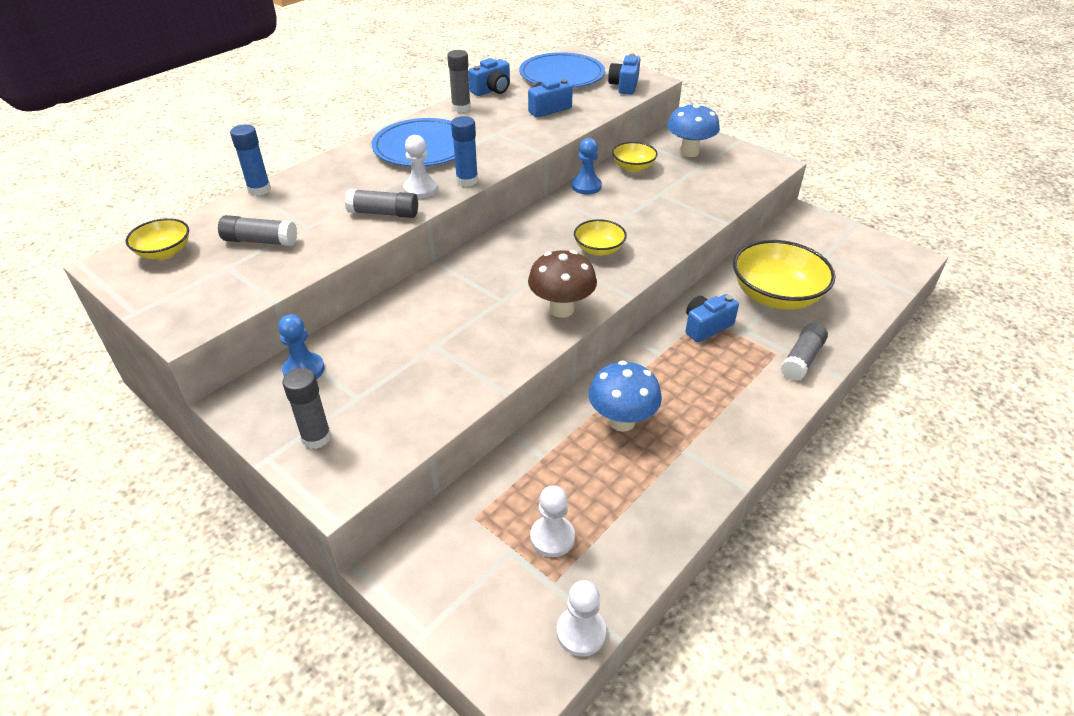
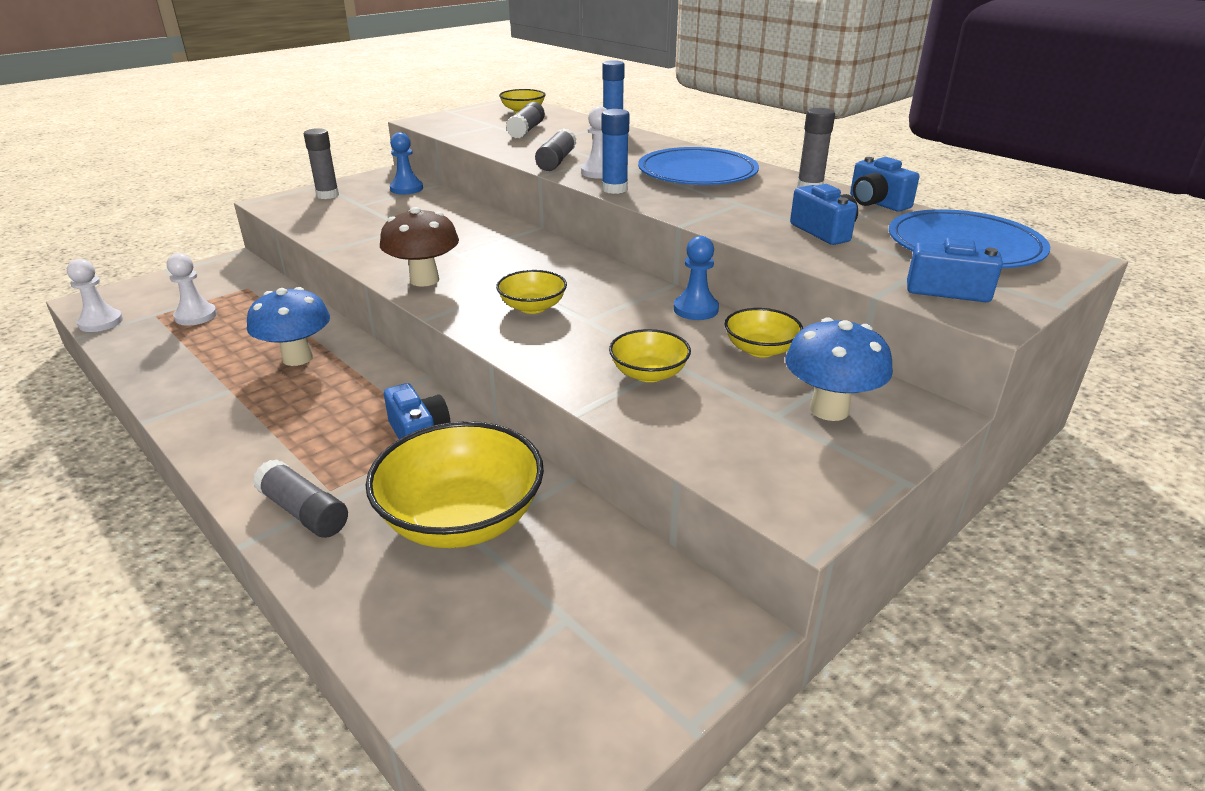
camera: 95 degrees right, 10 degrees down
none -> yellow bowl [609,329,691,382]

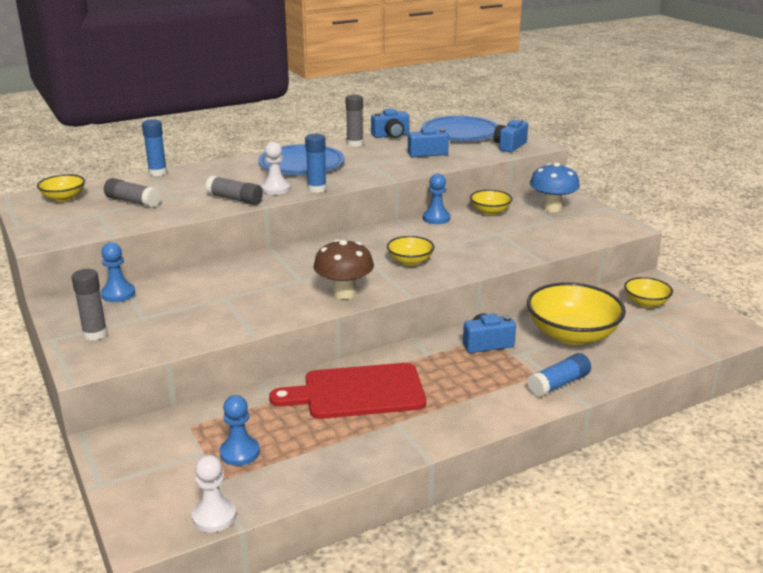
camera: 75 degrees left, 5 degrees down
white pawn [167,253,217,326] -> blue pawn [220,395,260,466]
blue mushroom [247,287,330,366] -> red cutting board [269,363,426,419]
grey glue stick [253,459,348,538] -> blue glue stick [527,353,591,397]
yellow bowl [609,329,691,382] -> yellow bowl moved to [624,277,673,307]

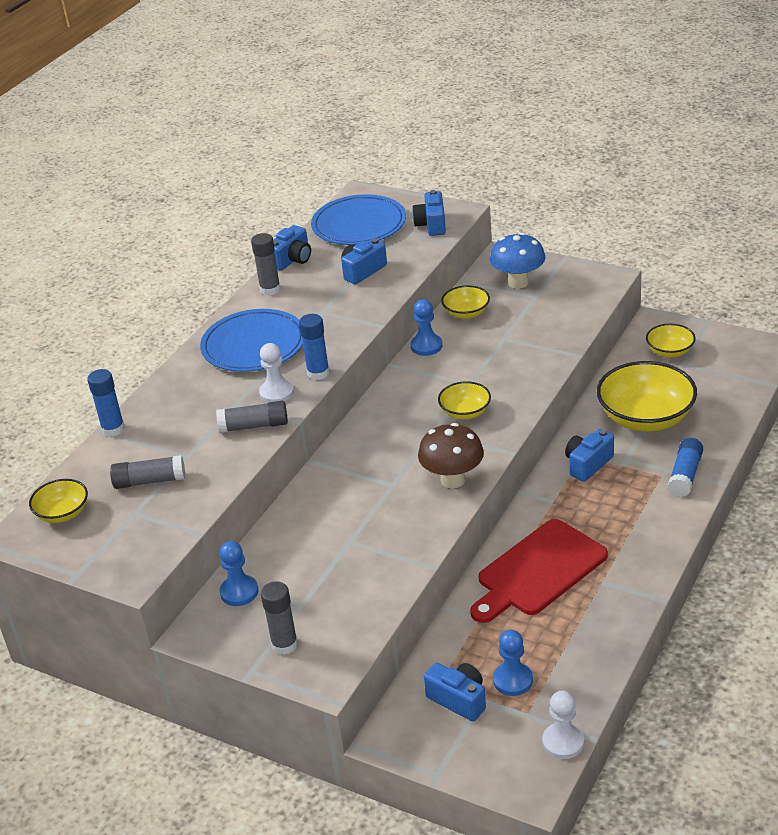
camera: 30 degrees left, 10 degrees up
none -> blue camera [424,663,486,721]

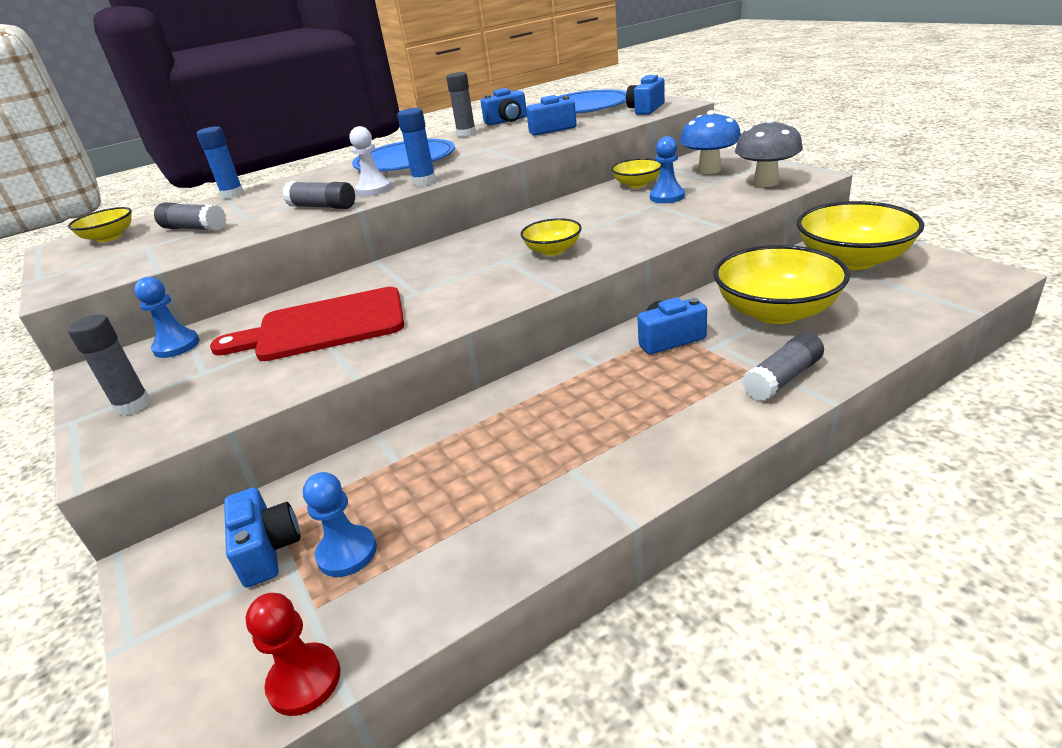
camera: 30 degrees right, 5 degrees down
blue pawn [410,299,442,356] -> blue pawn moved to [650,136,685,203]
brown mushroom [418,423,484,489] -> none
red cutting board [470,519,608,623] -> red cutting board moved to [210,287,404,361]
white pawn [542,691,584,759] -> red pawn [245,593,340,716]
yellow bowl [646,324,695,357] -> yellow bowl [797,201,924,270], size x1.91
blue glue stick [668,438,703,497] -> grey glue stick [742,332,824,401]
none -> grey mushroom [735,118,803,187]

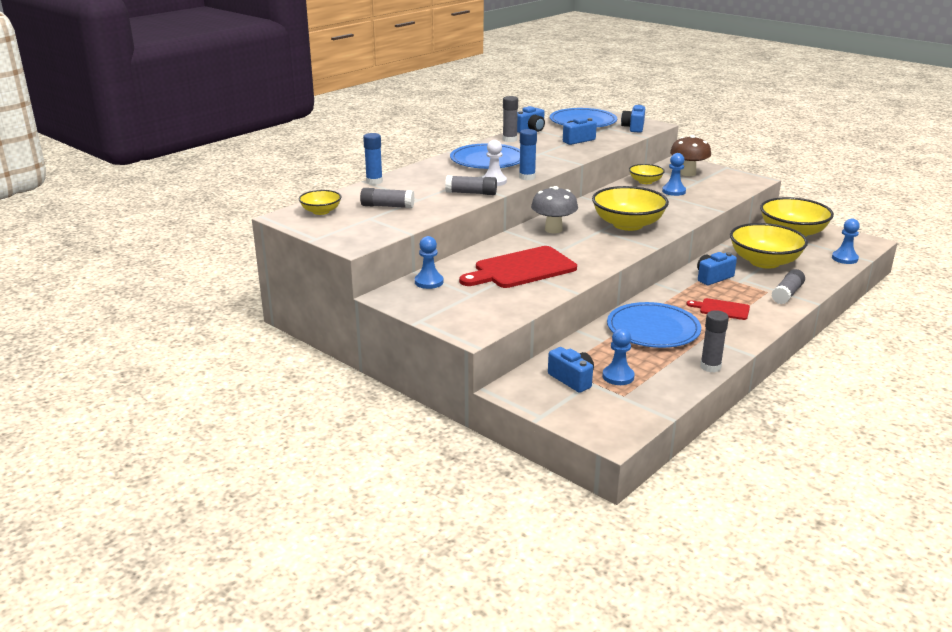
camera: 20 degrees left, 5 degrees down
grey glue stick [68,314,151,416] -> grey glue stick moved to [700,310,729,373]
red pawn [245,593,340,716] -> none
yellow bowl [520,218,582,256] -> yellow bowl [592,186,669,231], size x1.91
blue mushroom [680,110,741,174] -> brown mushroom [670,135,711,176]
grey mushroom [735,118,803,187] -> grey mushroom moved to [531,186,578,233]
none -> blue plate [607,302,701,348]
none -> red cutting board [687,298,750,320]
none -> blue pawn [832,219,860,264]

